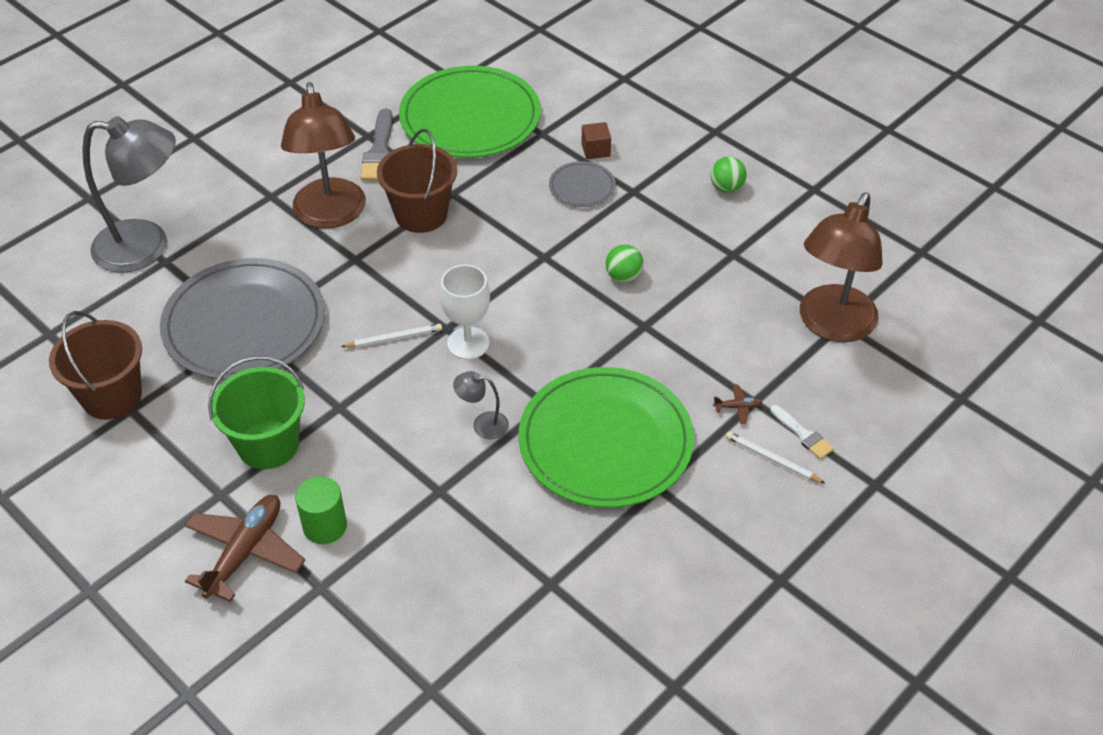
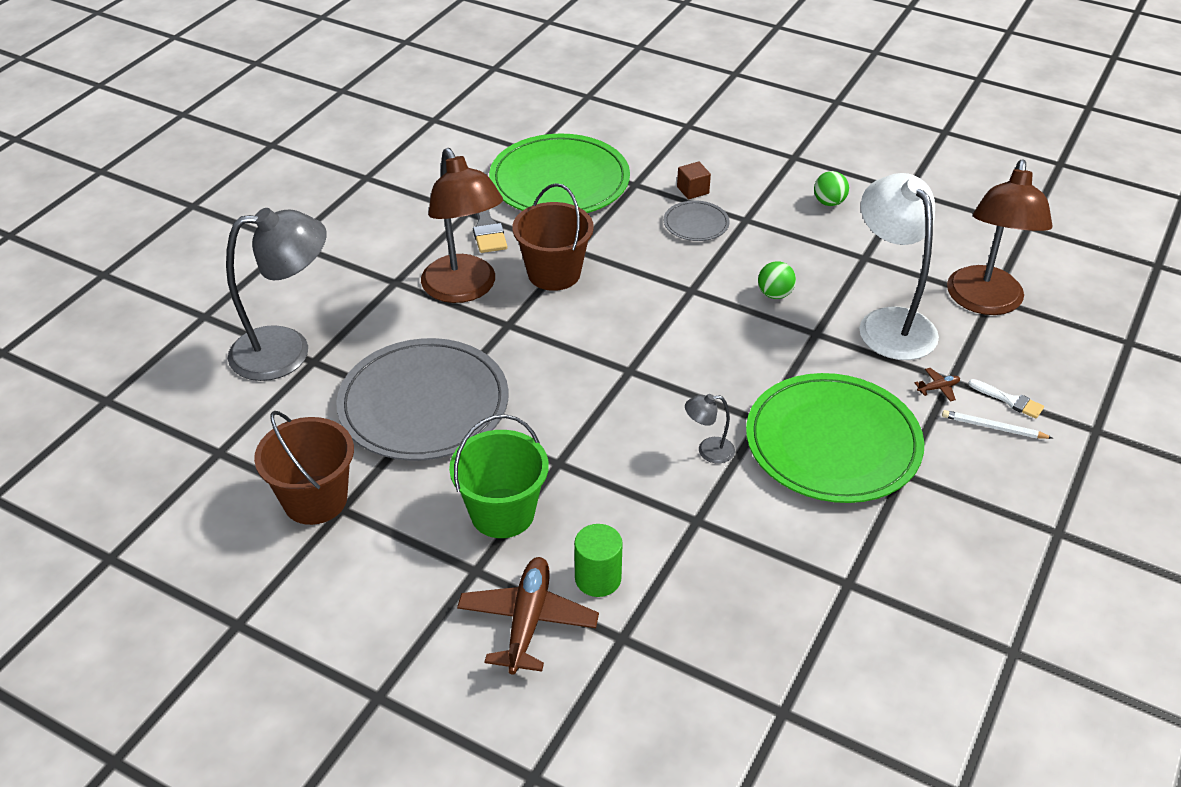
camera: 15 degrees left, 5 degrees down
white pencil [341,324,442,348] -> none
white goblet [440,265,490,359] -> none
none -> white lamp [859,173,939,360]

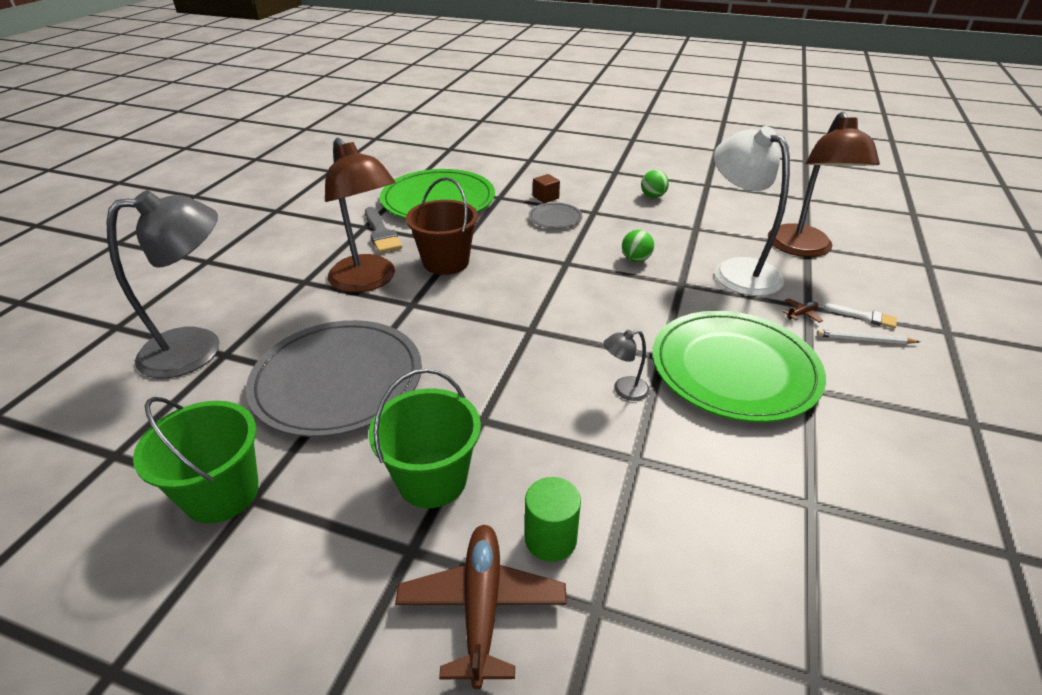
camera: 10 degrees left, 5 degrees down
brown bucket [254,411,354,525] -> green bucket [133,397,259,524]

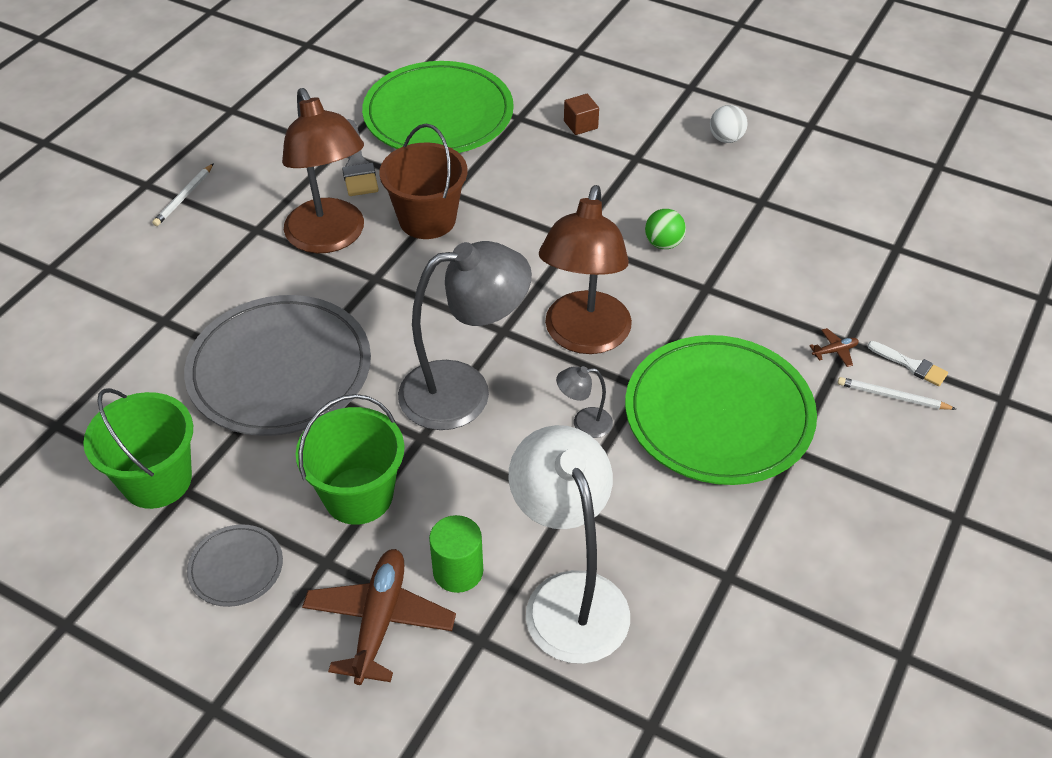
camera: 10 degrees right, 10 degrees up
grey lamp [107,190,220,378] -> grey lamp moved to [398,241,532,430]
grey plate [529,202,582,229] -> grey plate moved to [187,524,283,607]
green ball [641,170,669,198] -> white ball [710,105,748,143]
white lamp [714,126,790,296] -> white lamp moved to [509,425,630,664]
brown lamp [768,112,880,257] -> brown lamp moved to [539,185,632,354]
none -> white pencil [152,163,214,226]

